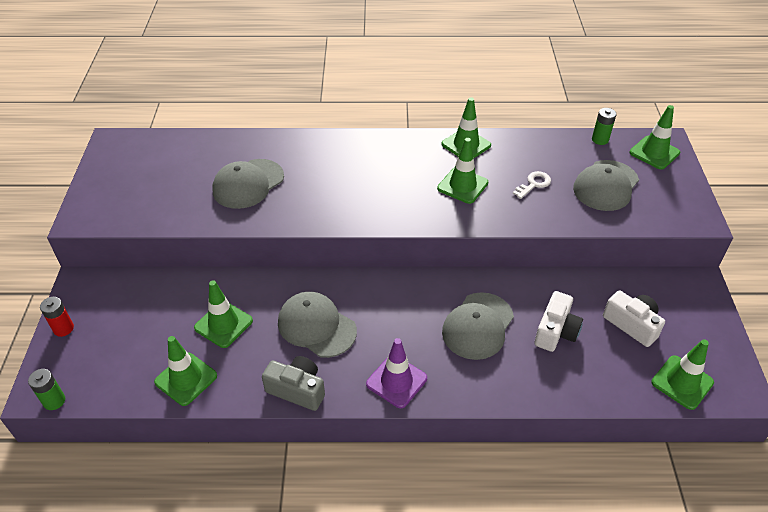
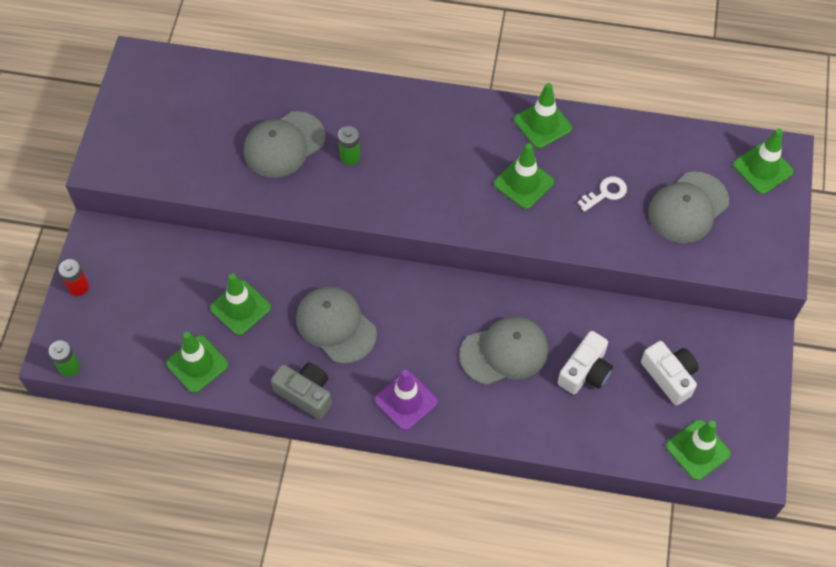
camera: 10 degrees right, 15 degrees up
grey cap [442,292,514,360] -> grey cap turned 150 degrees counterclockwise [460,316,548,385]
green battery [592,108,617,145] -> green battery moved to [338,126,360,165]

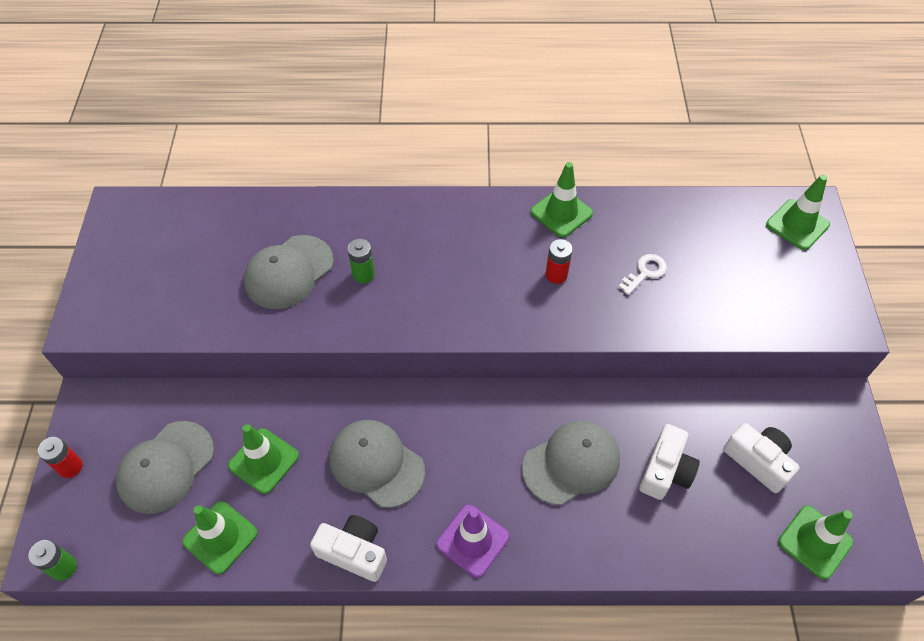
camera: 10 degrees left, 5 degrees down
grey camera [271,363,332,420] -> white camera [310,515,387,582]
green traffic cone [494,143,554,209] -> red battery [545,239,573,284]
grey cap [648,171,729,243] -> grey cap moved to [116,421,214,514]

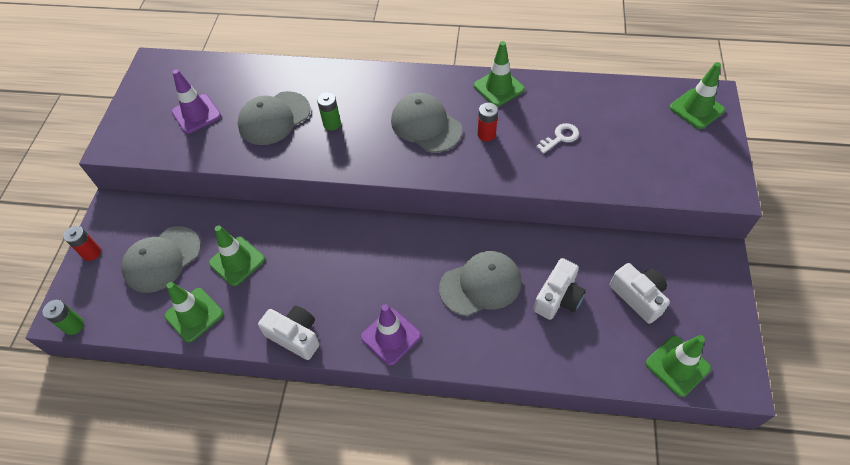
camera: 10 degrees right, 0 degrees up
grey cap [329,420,425,508] -> grey cap moved to [391,93,462,153]
none -> purple traffic cone [171,69,221,134]

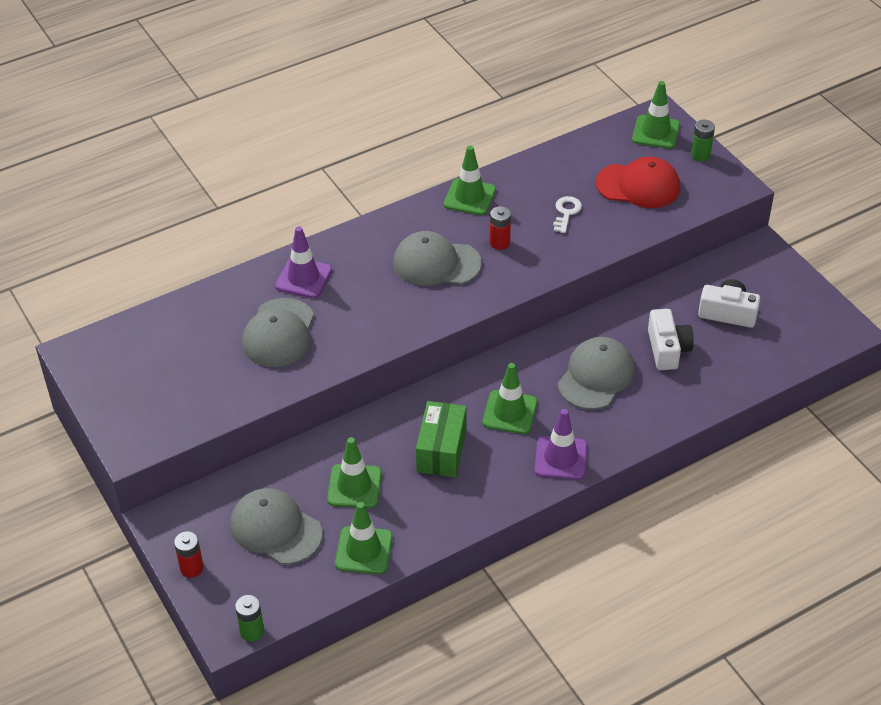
camera: 40 degrees left, 10 degrees down
grey cap [122,226,201,293] -> grey cap turned 120 degrees clockwise [230,488,323,564]
purple traffic cone [171,69,221,134] -> purple traffic cone moved to [275,226,332,298]
white camera [258,306,320,360] -> none
green battery [317,92,341,131] -> green battery moved to [691,120,715,162]
green traffic cone [646,335,711,397] -> green traffic cone moved to [482,363,537,434]
none -> green box [416,401,467,477]
none -> red cap [596,157,680,208]

